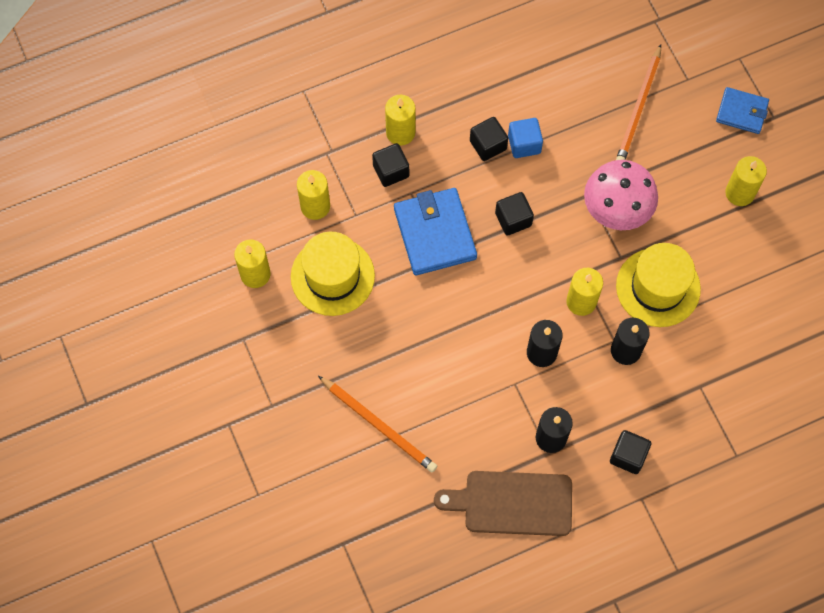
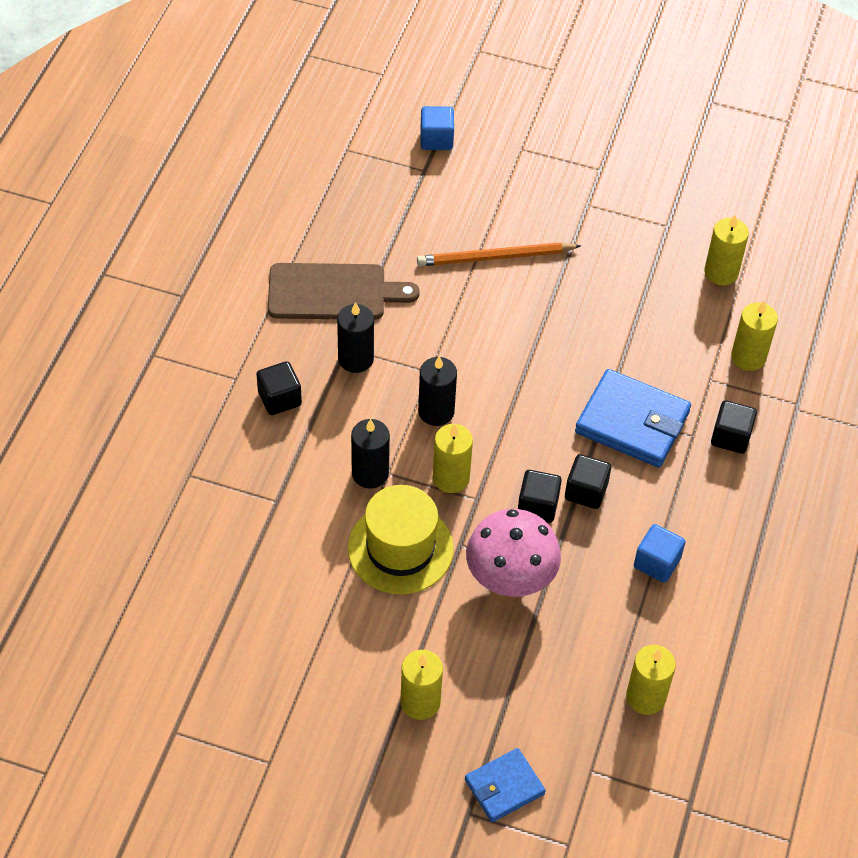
camera: 130 degrees right, 15 degrees down
yellow hat [291,232,375,316] -> none
yellow candle [385,95,416,146] -> yellow candle moved to [626,645,676,715]
brown cutting board [434,471,572,536] -> brown cutting board turned 45 degrees clockwise [268,263,420,320]
black cube [470,117,508,161] -> black cube moved to [518,470,562,523]
orange pencil [616,44,661,160] -> none
none -> blue cube [421,106,454,150]

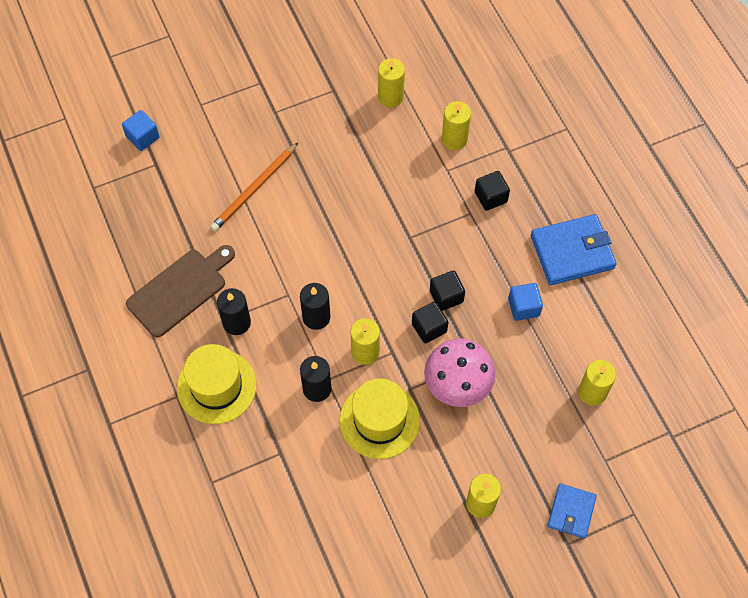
camera: 40 degrees left, 10 degrees up
black cube [256,361,302,415] -> yellow hat [177,344,256,424]
blue wallet [575,369,691,468] -> blue wallet moved to [531,214,616,285]

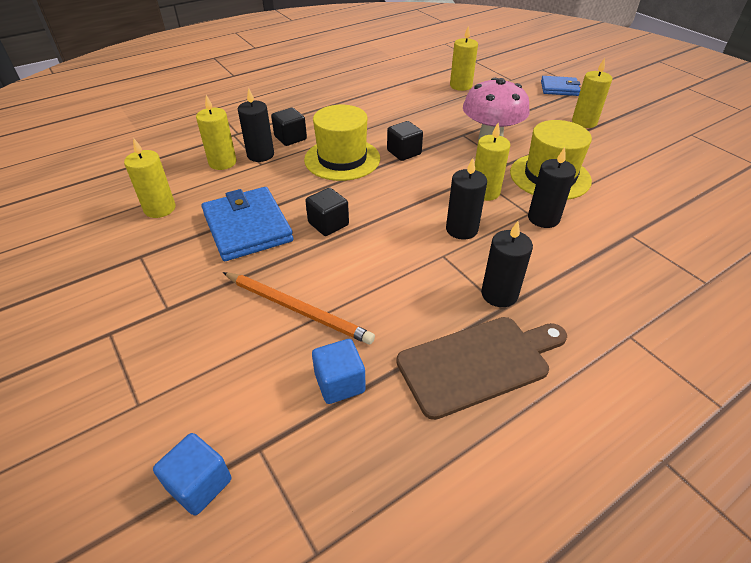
camera: 100 degrees left, 20 degrees down
brown cutting board [126,245,235,338] -> brown cutting board turned 120 degrees clockwise [396,317,567,420]
yellow hat [177,344,256,424] -> yellow hat moved to [304,105,380,181]
black cube [412,302,448,343] -> black cube moved to [305,188,349,236]
blue cube [508,283,543,321] -> blue cube moved to [312,339,366,404]
blue wallet [531,214,616,285] -> blue wallet moved to [201,187,294,261]
none -> black candle [238,87,274,162]

